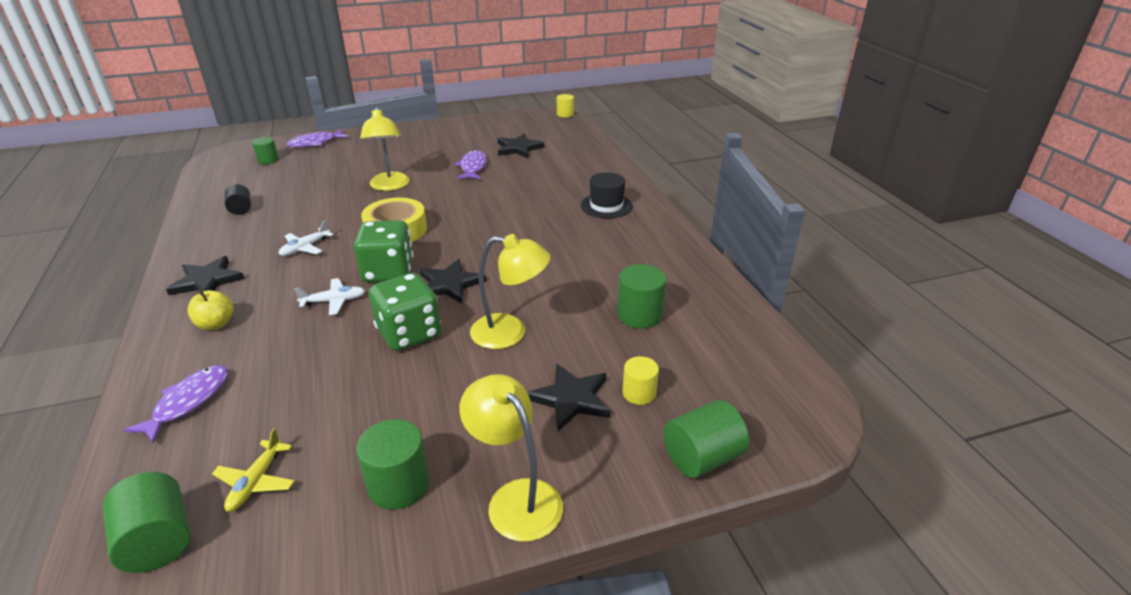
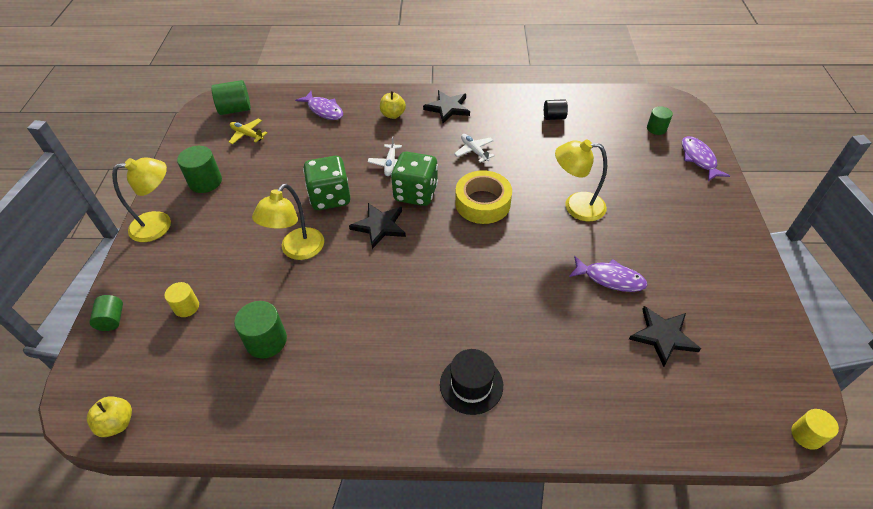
camera: 110 degrees right, 15 degrees up
black star [527,364,611,431] -> none
green cylinder [663,400,749,478] -> green cylinder [90,295,123,331], size x0.64
none -> yellow apple [87,396,132,437]

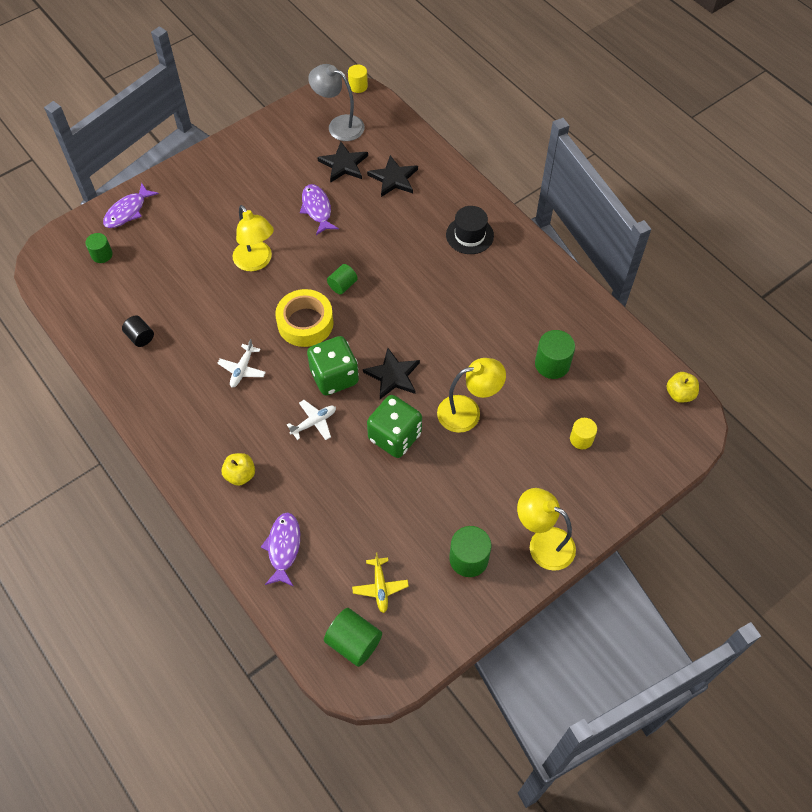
camera: 130 degrees left, 10 degrees up
green cylinder [90,295,123,331] -> green cylinder moved to [327,264,358,295]
black star [423,90,470,123] -> black star moved to [367,155,418,197]
none -> grey lamp [308,64,365,141]

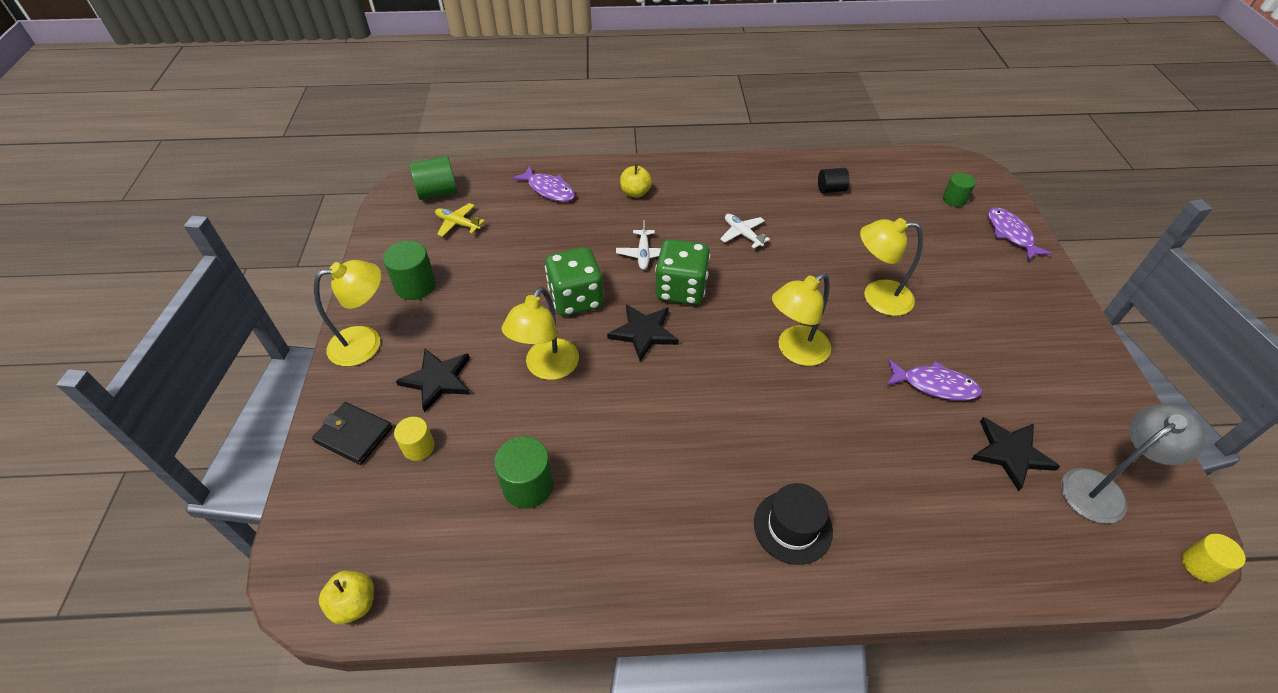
camera: 125 degrees right, 10 degrees down
yellow tape [275,289,334,347] -> none
green cylinder [327,264,358,295] -> yellow lamp [772,273,831,366]
black star [367,155,418,197] -> black star moved to [396,349,470,413]
none -> black wallet [312,402,392,465]

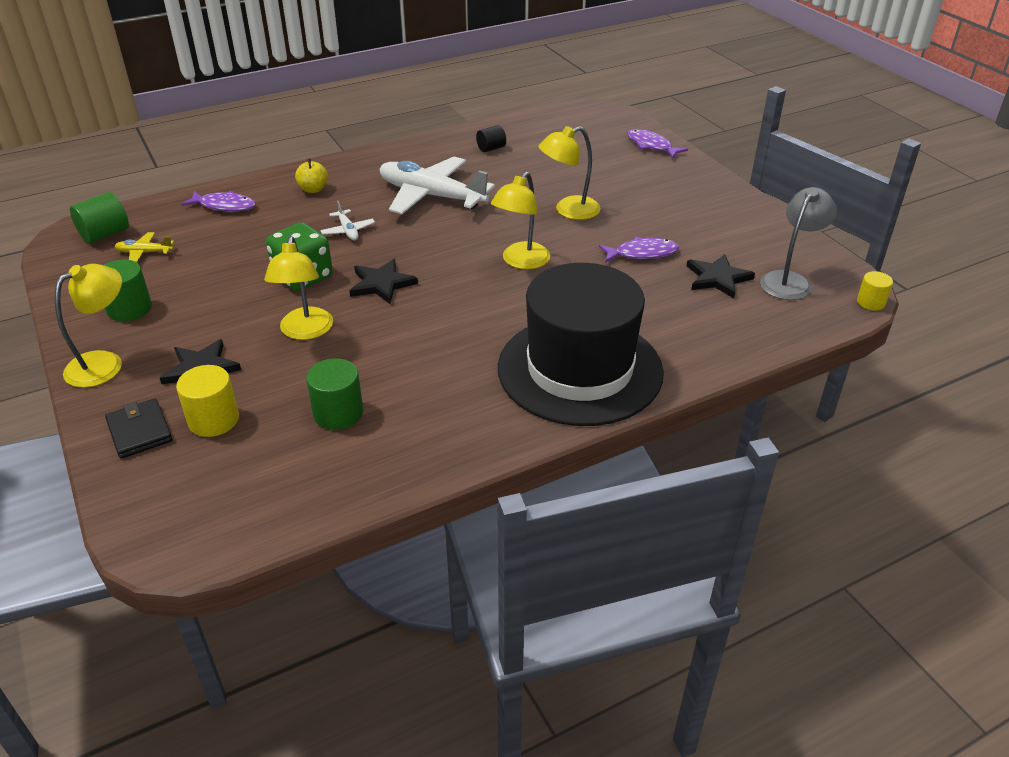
camera: 25 degrees left, 10 degrees down
black wallet [312,402,392,465] -> black wallet turned 60 degrees clockwise [105,399,172,459]
yellow apple [319,571,374,624] -> none
yellow cylinder [394,417,435,461] -> yellow cylinder [176,365,239,437], size x1.56
green dice [655,239,710,305] -> none
white plane [720,214,770,248] -> white plane [380,157,495,214], size x2.33
black hat [754,483,833,565] -> black hat [498,263,664,426], size x2.39
green cylinder [943,173,976,207] -> none

